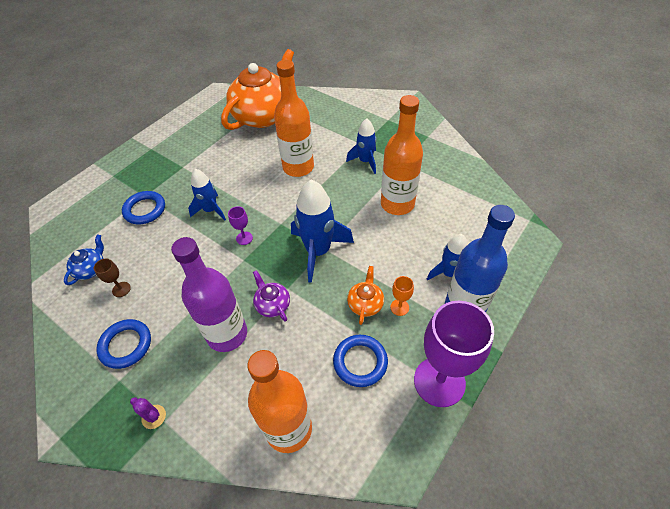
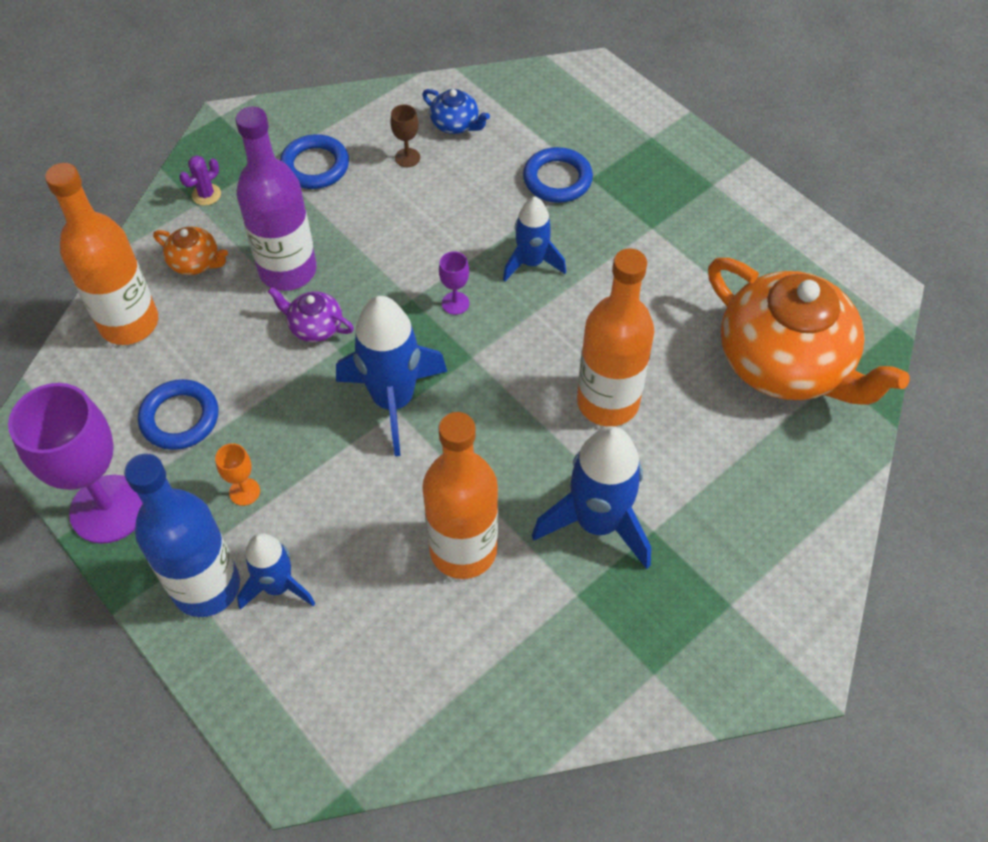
camera: 100 degrees right, 5 degrees up
purple teapot [253,270,290,321] -> purple teapot turned 135 degrees counterclockwise [268,287,354,342]
blue rocket [346,118,377,174] -> blue rocket [532,426,651,569], size x1.63
orange teapot [347,266,384,325] -> orange teapot moved to [153,227,228,275]

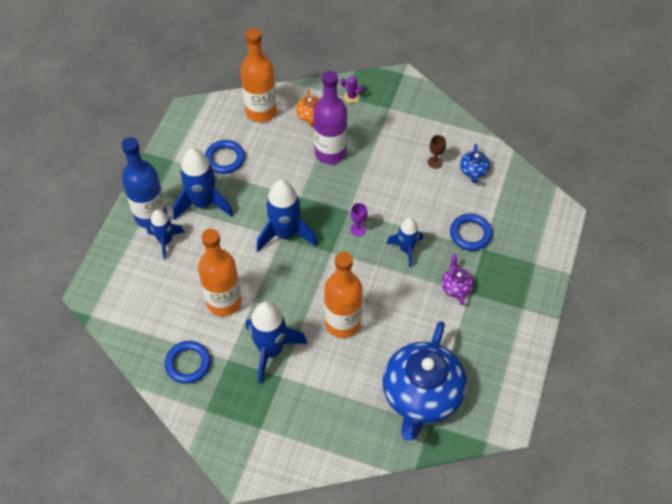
camera: 60 degrees right, 0 degrees up
purple goblet [8,383,143,544] -> none
orange goblet [215,443,260,506] -> blue rocket [173,148,233,220]
purple teapot [268,287,354,342] -> purple teapot moved to [442,253,474,305]
blue ring [280,134,349,189] -> blue ring moved to [165,341,211,384]
orange teapot [708,258,910,405] -> blue teapot [382,321,467,441]

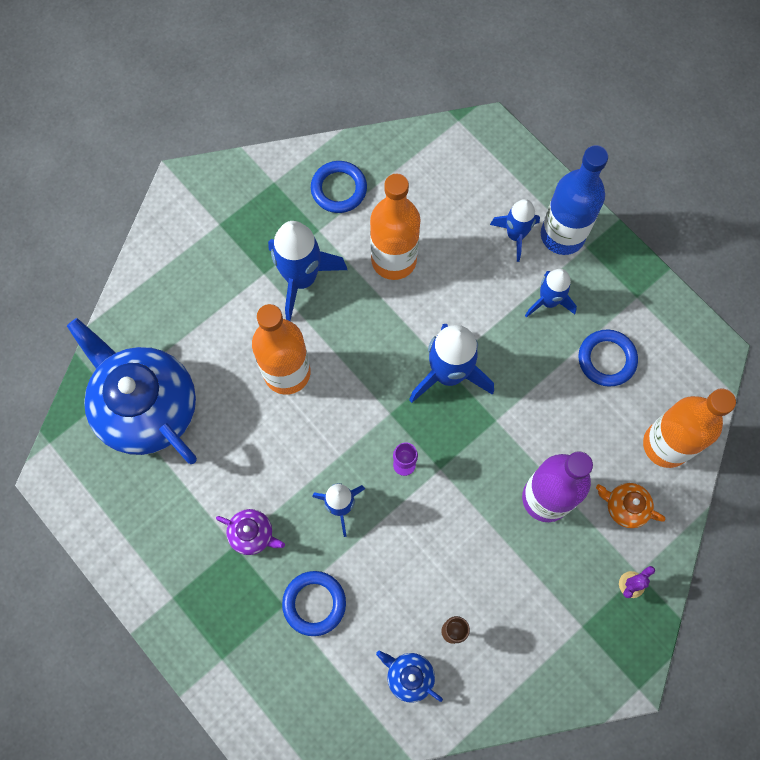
camera: 120 degrees right, 15 degrees up
blue rocket [173,148,233,220] -> blue rocket [525,269,577,318], size x0.61

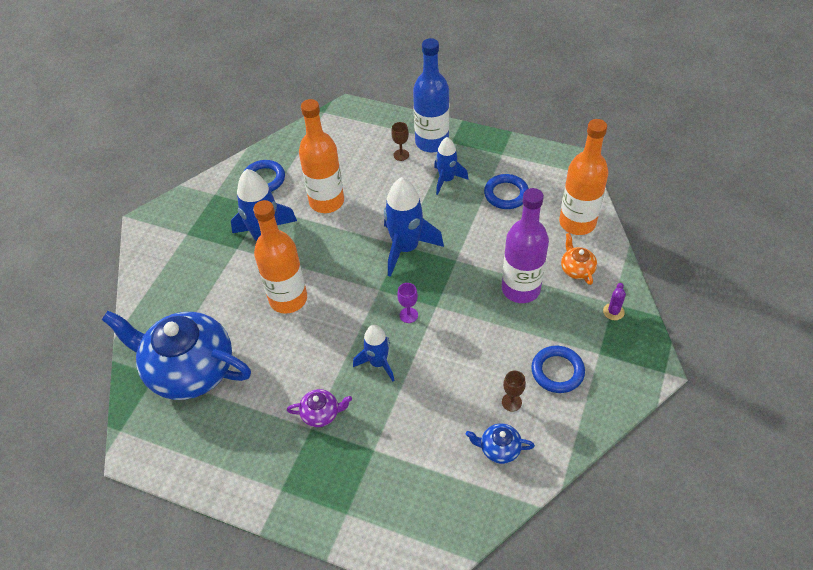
camera: 25 degrees left, 20 degrees down
blue ring [282,571,346,636] -> blue ring moved to [531,346,585,393]
blue rocket [490,199,540,262] -> brown goblet [391,122,409,161]
orange teapot [596,483,665,528] -> orange teapot turned 75 degrees clockwise [561,233,597,285]

